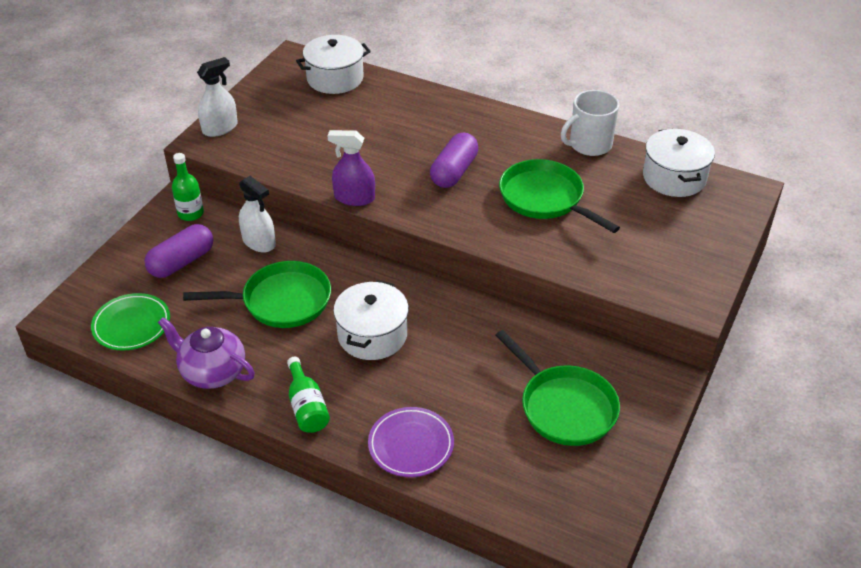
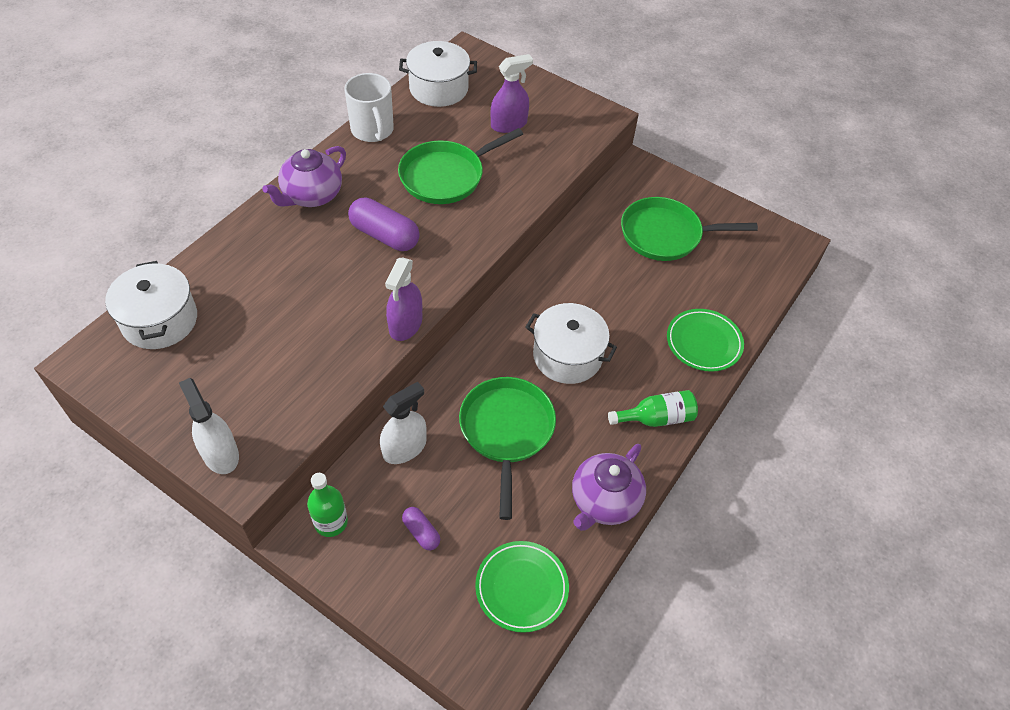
camera: 85 degrees left, 10 degrees up
purple capsule [144,224,213,278] -> purple capsule [402,507,440,550], size x0.54
purple plate [368,407,454,477] -> green plate [667,309,744,372]
green pan [495,330,620,446] -> green pan turned 150 degrees counterclockwise [621,197,758,261]
none -> purple teapot [262,146,346,207]
none -> purple spray bottle [491,54,533,133]

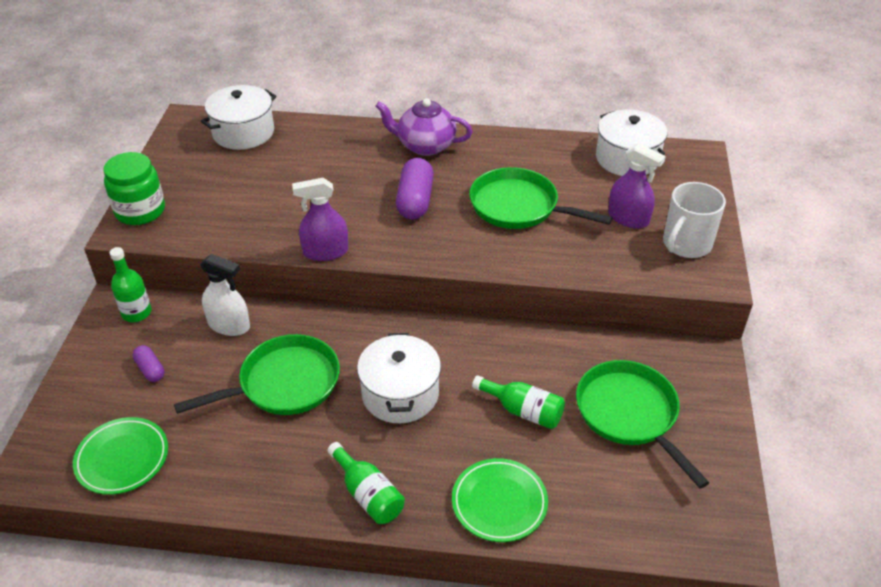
camera: 65 degrees right, 10 degrees down
white spray bottle [179,378,239,474] -> green jar [104,152,165,225]
white mug [344,73,394,142] -> white mug moved to [663,182,726,258]
purple capsule [402,507,440,550] -> purple capsule turned 60 degrees counterclockwise [132,345,164,382]
purple teapot [572,444,646,531] -> none
none -> green bottle [472,375,565,429]

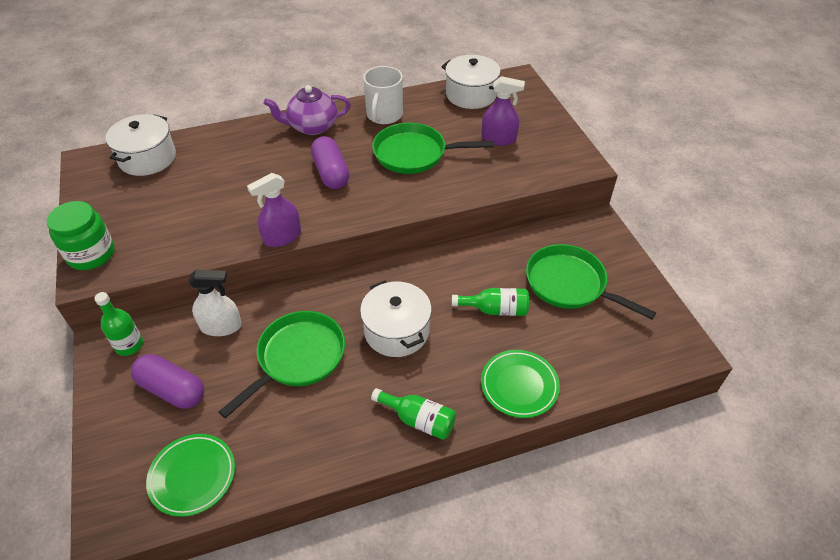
camera: 25 degrees left, 5 degrees up
purple capsule [132,345,164,382] -> purple capsule [131,354,204,409], size x1.86
white mug [663,182,726,258] -> white mug moved to [363,66,403,124]

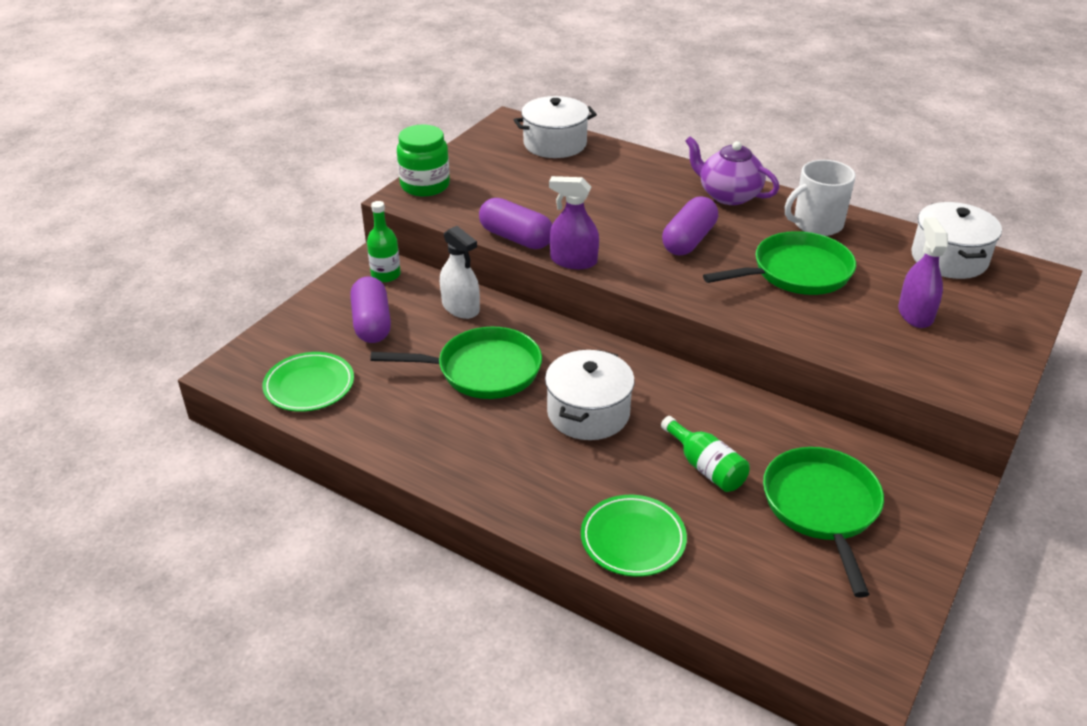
camera: 50 degrees right, 10 degrees down
green bottle [371,388,456,440] -> none
green pan [372,123,494,174] -> green pan turned 105 degrees clockwise [703,231,856,295]
purple spray bottle [482,76,525,146] -> purple spray bottle turned 150 degrees counterclockwise [898,218,948,328]
none -> purple capsule [479,198,553,249]

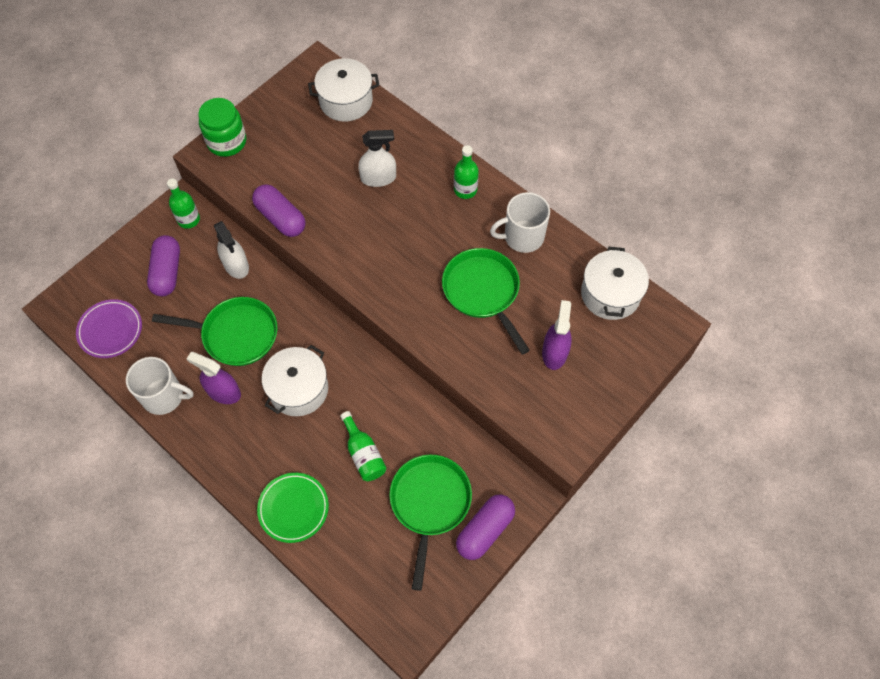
camera: 10 degrees right, 25 degrees up
green plate [262,352,354,412] -> purple plate [76,299,142,358]
purple spray bottle [549,176,599,269] -> purple spray bottle moved to [187,352,241,404]
purple capsule [662,196,718,255] -> purple capsule moved to [456,495,515,560]
purple teapot [685,136,779,205] -> green bottle [454,145,479,199]
green pan [703,231,856,295] -> green pan turned 105 degrees counterclockwise [442,248,530,355]
none -> white mug [126,357,194,415]
none -> white spray bottle [358,130,396,187]

